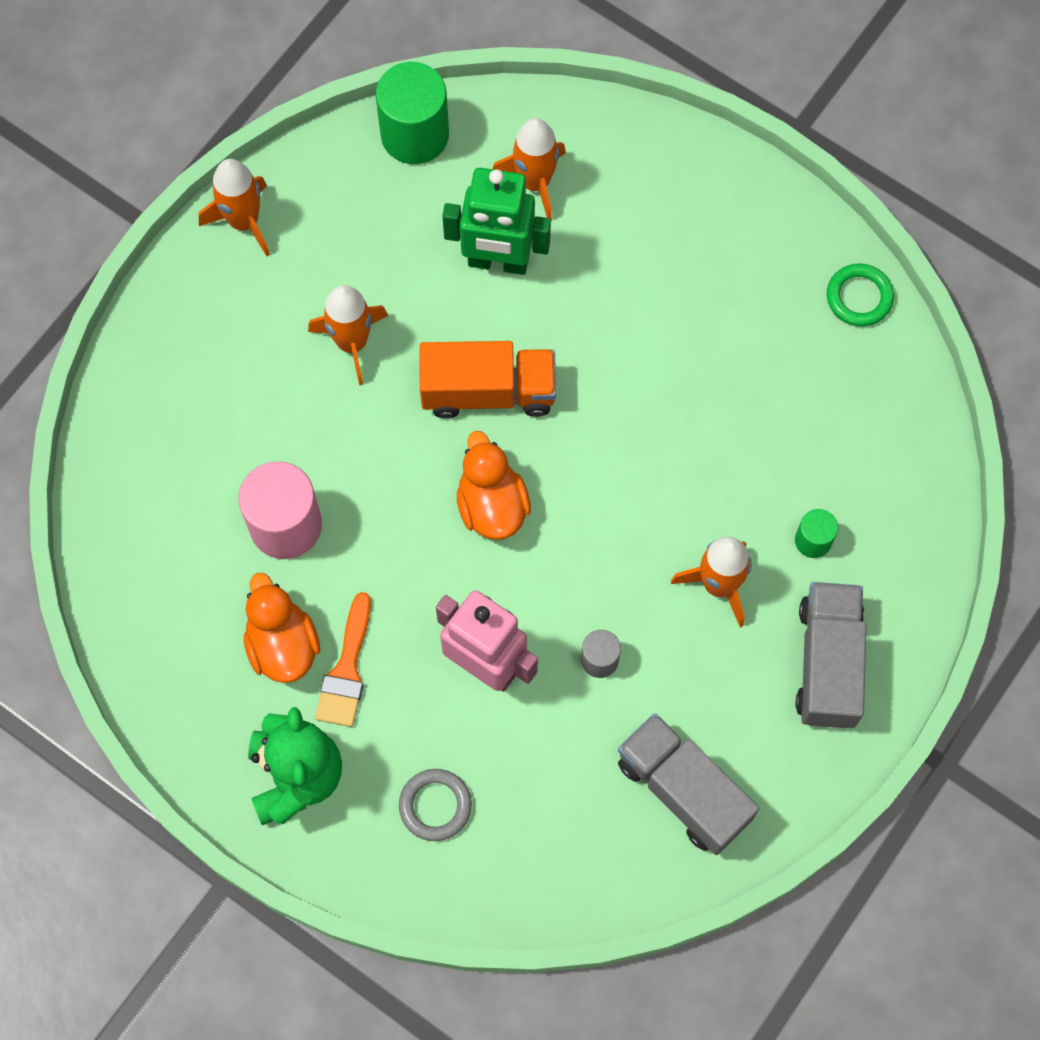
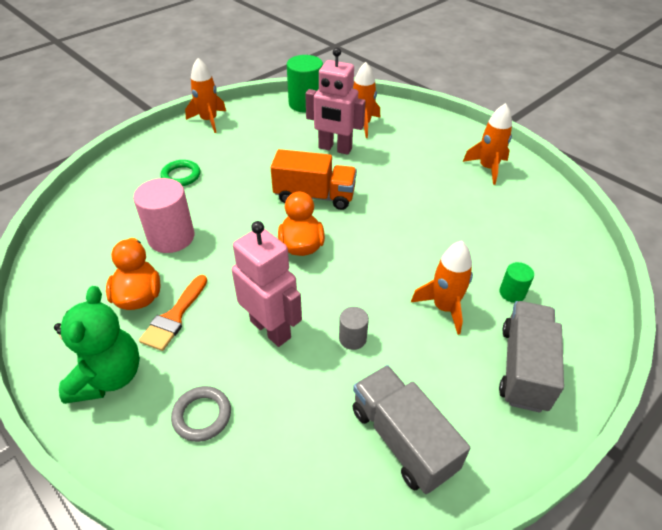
camera: 10 degrees right, 25 degrees down
orange rocket [308,285,388,385] -> orange rocket moved to [463,103,512,185]
green robot [442,168,551,275] -> pink robot [305,48,366,155]
green ring [827,263,894,326] -> green ring moved to [160,160,201,186]

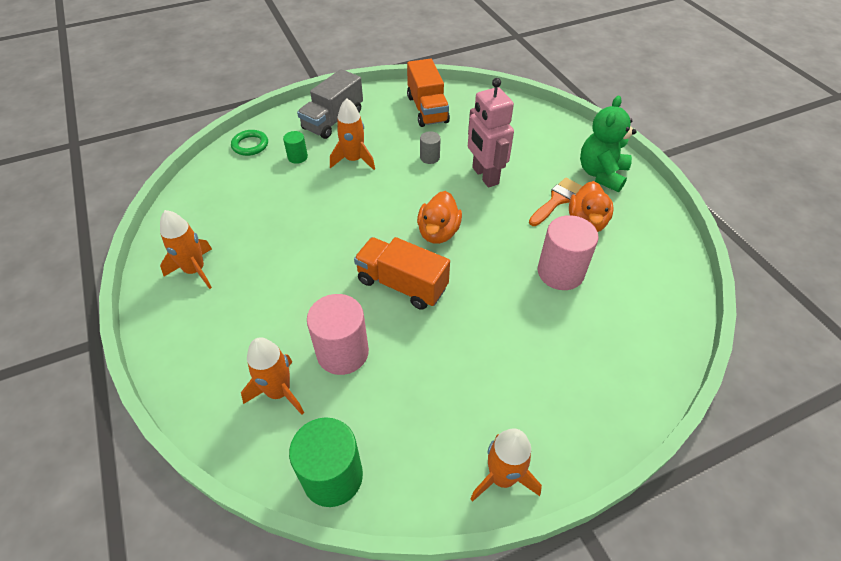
camera: 160 degrees left, 5 degrees up
green ring [160,160,201,186] -> green ring moved to [231,130,268,156]
grey ring [171,386,231,442] -> none
pink robot [305,48,366,155] -> pink cylinder [307,294,369,375]
grey truck [352,365,470,494] -> orange truck [407,59,450,127]

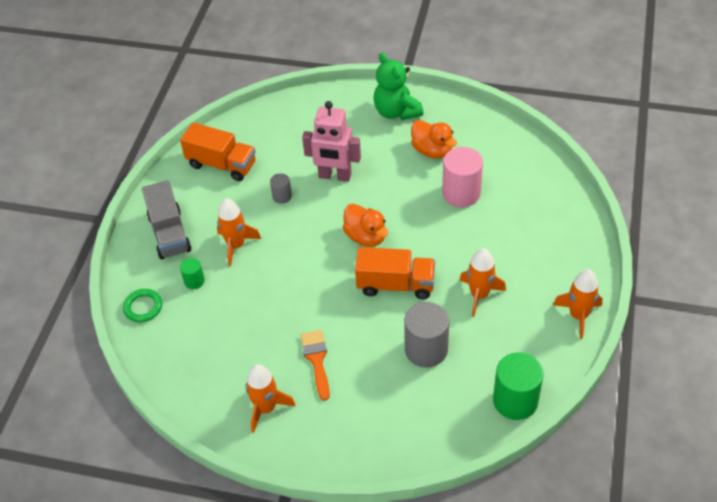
camera: 50 degrees left, 0 degrees up
orange rocket [241,337,304,415] -> orange rocket moved to [459,249,506,317]
pink cylinder [307,294,369,375] -> grey cylinder [404,302,449,368]
orange truck [354,237,450,310] -> orange truck turned 150 degrees counterclockwise [355,247,435,299]
orange brush [529,178,583,226] -> orange brush moved to [300,330,330,401]

